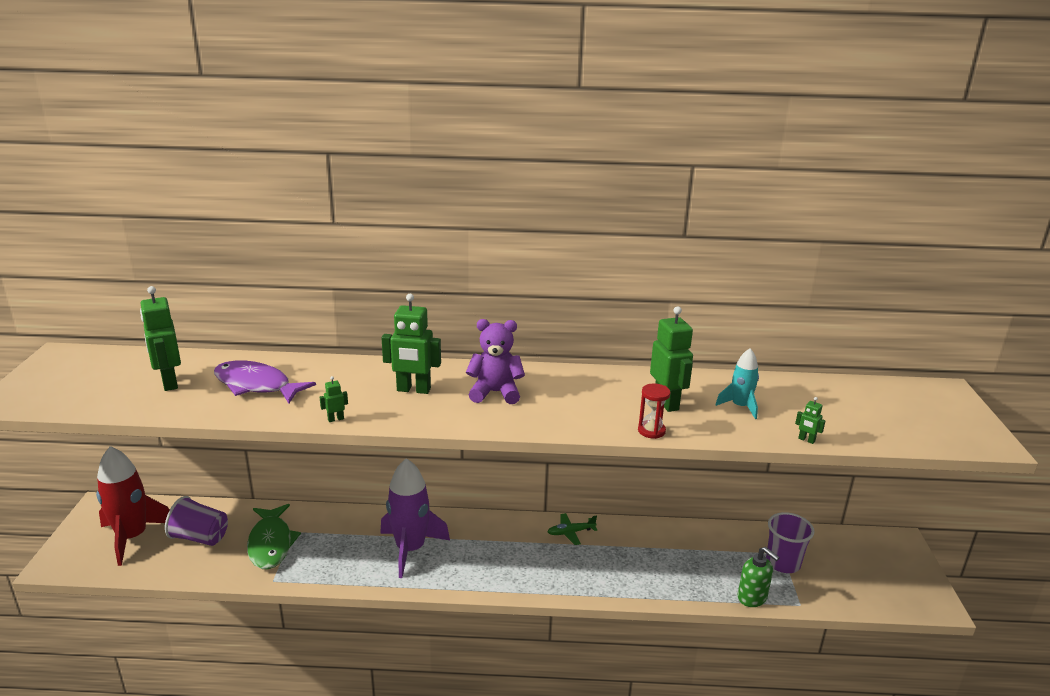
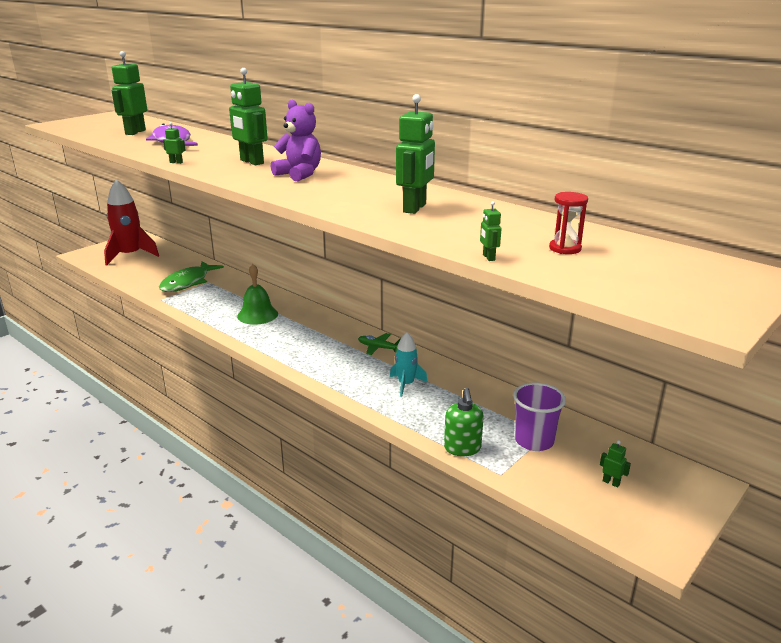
camera: 40 degrees right, 0 degrees up
purple cup [165,496,228,546] -> none
purple rocket [380,458,450,578] -> green bell [237,264,278,325]
red hourglass [638,384,671,439] -> red hourglass moved to [549,192,588,254]
turquoise rocket [715,348,759,419] -> turquoise rocket moved to [390,332,427,397]
none -> green robot [600,440,631,488]

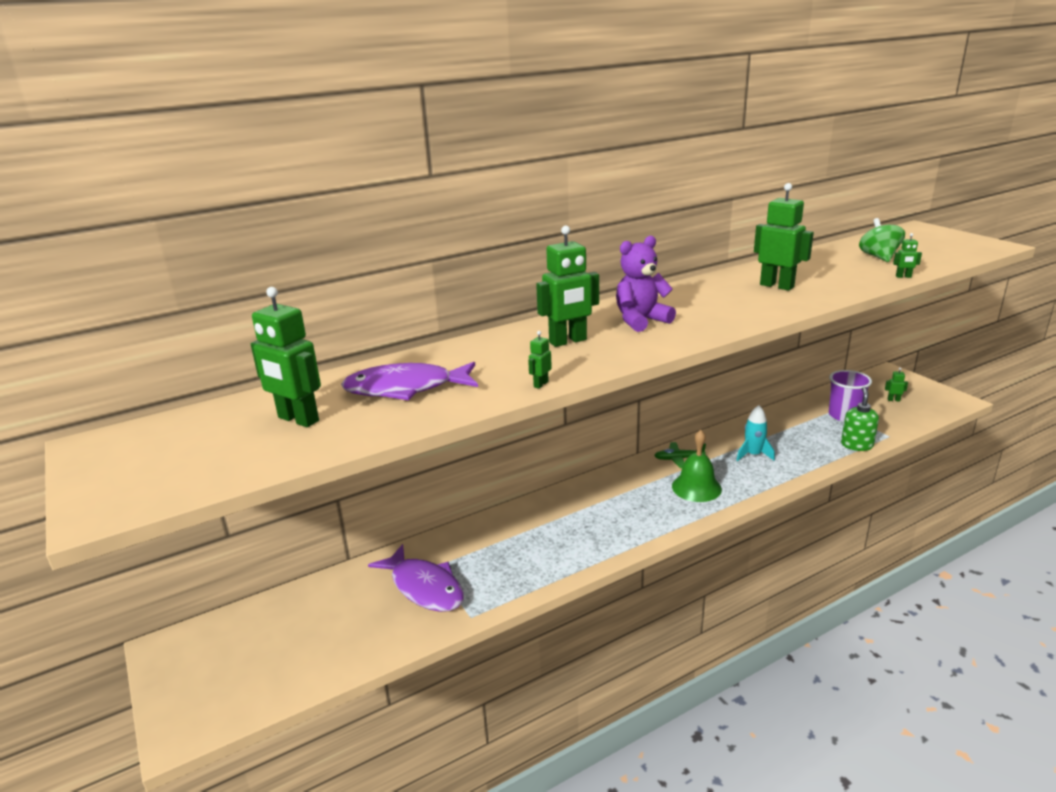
camera: 70 degrees left, 0 degrees up
red rocket [104,179,159,266] -> none
green fish [159,261,224,292] -> purple fish [368,544,464,612]
green bell [237,264,278,325] -> green bell moved to [672,430,722,502]
green plane [358,333,400,355] -> green plane turned 45 degrees clockwise [654,442,706,468]
green soap dispenser [444,388,484,456] -> green soap dispenser turned 90 degrees counterclockwise [841,387,879,451]
red hourglass [549,192,588,254] -> green spinning top [859,218,905,262]
green robot [600,440,631,488] -> green robot turned 45 degrees clockwise [885,368,908,401]

